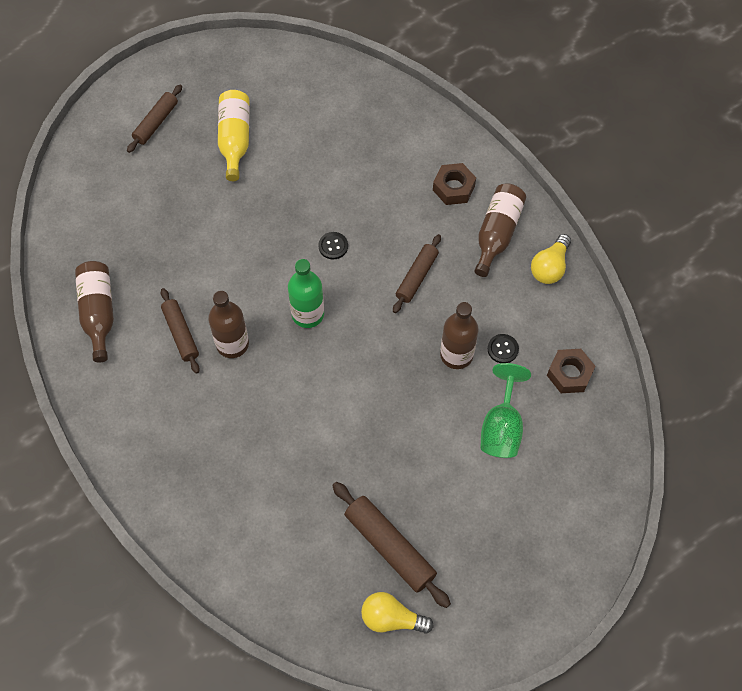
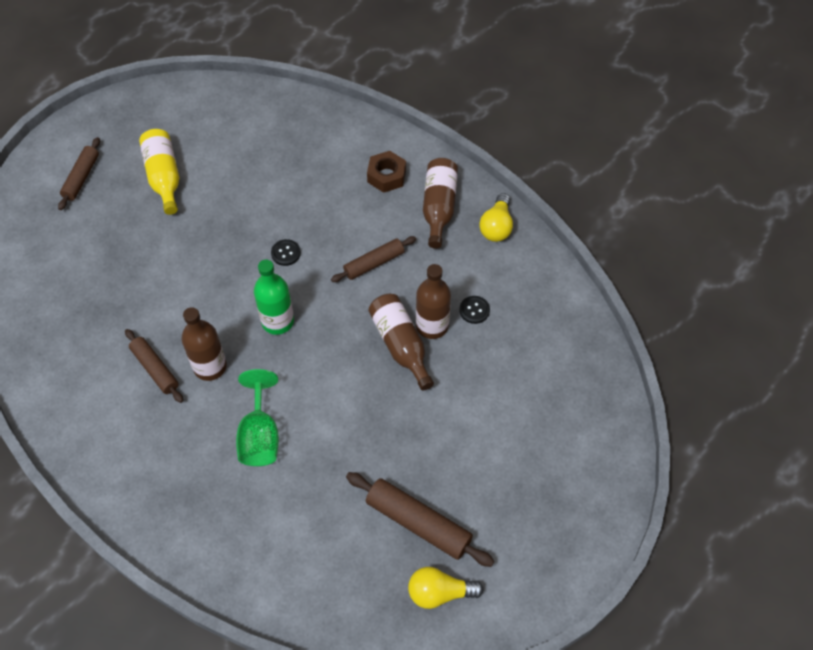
camera: 15 degrees left, 5 degrees down
brown bottle [75,261,114,363] -> brown bottle moved to [368,294,434,391]
brown rolling pin [393,234,441,313] -> brown rolling pin turned 45 degrees clockwise [331,236,416,282]
green goblet [480,363,531,458] -> green goblet moved to [236,369,279,466]
brown nut [547,349,596,393] -> none

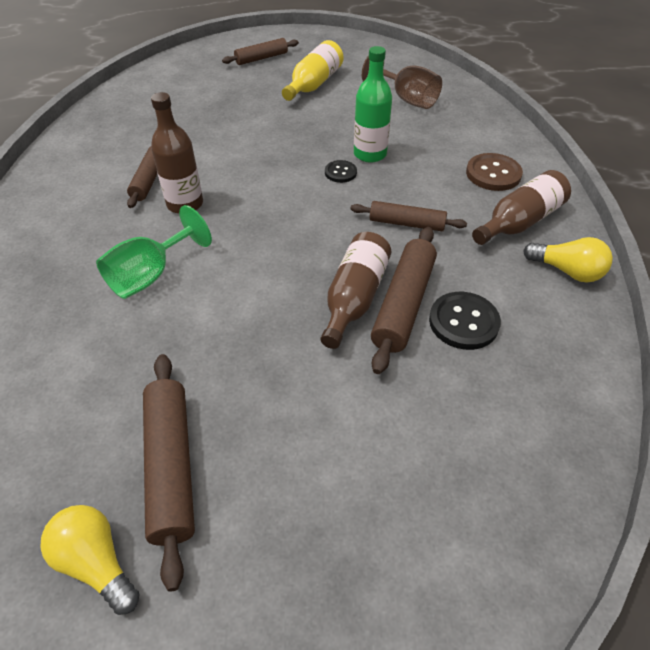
camera: 45 degrees right, 10 degrees down
green bottle [254,260,294,335] -> green bottle moved to [354,46,392,163]
brown nut [367,151,406,193] -> brown button [466,153,523,191]
brown bottle [416,264,451,339] -> brown rolling pin [371,227,437,374]
black button [459,296,490,324] -> black button [429,292,501,350], size x1.68
yellow light bulb [479,193,513,242] -> yellow light bulb turned 120 degrees counterclockwise [523,237,613,282]
none -> brown goblet [362,55,442,109]

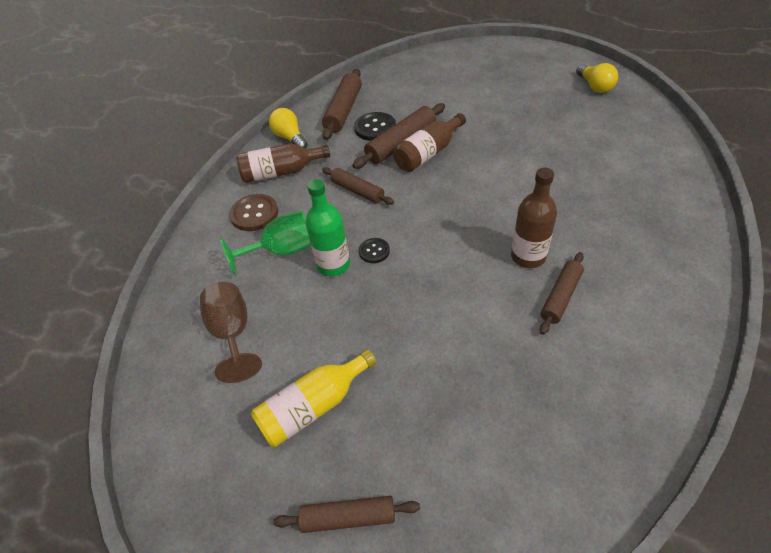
camera: 150 degrees left, 0 degrees up
green goblet [96,205,212,299] -> green goblet moved to [220,211,311,275]
brown rolling pin [143,354,195,591] -> brown rolling pin moved to [322,69,362,140]

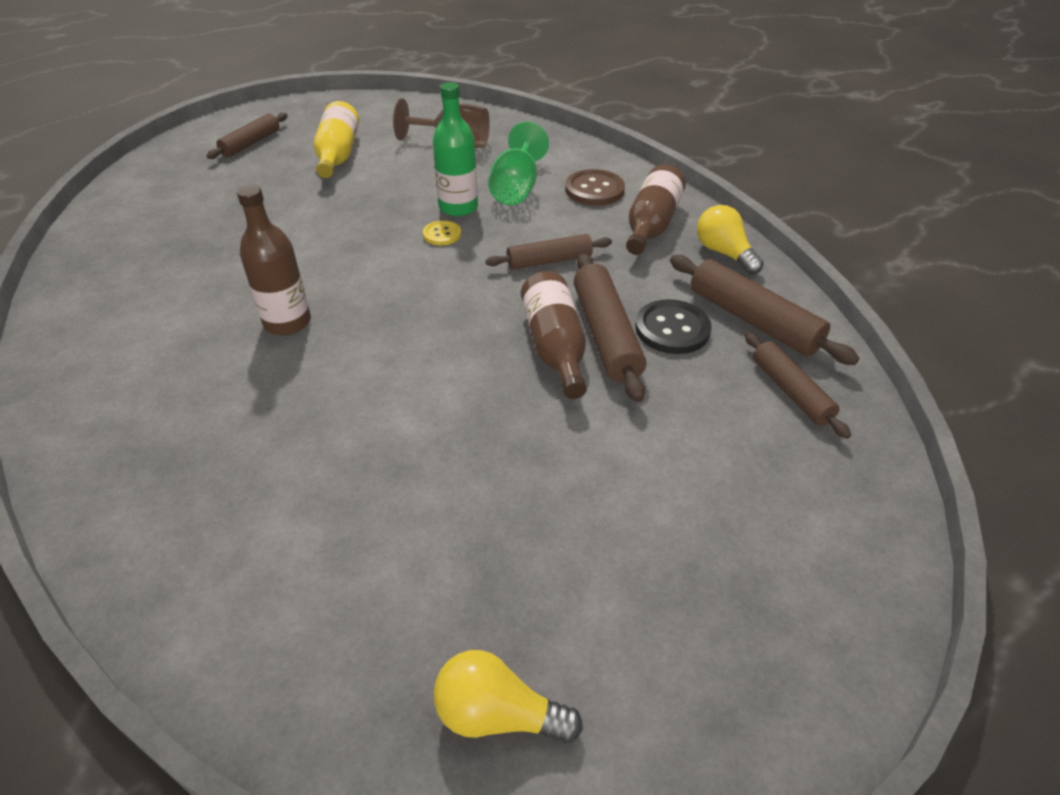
camera: 120 degrees right, 5 degrees down
yellow light bulb [269,108,307,148] -> yellow light bulb turned 120 degrees counterclockwise [697,205,764,275]
black button [359,238,390,263] -> yellow button [423,220,461,245]
brown rolling pin [540,252,584,335] -> brown rolling pin moved to [745,332,851,439]

